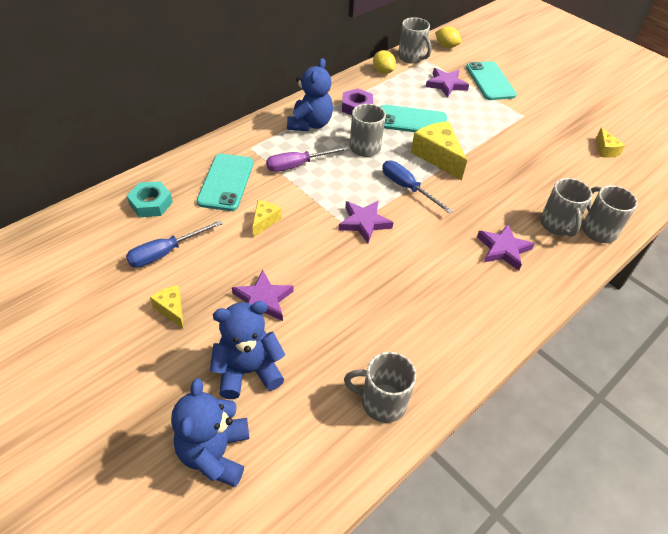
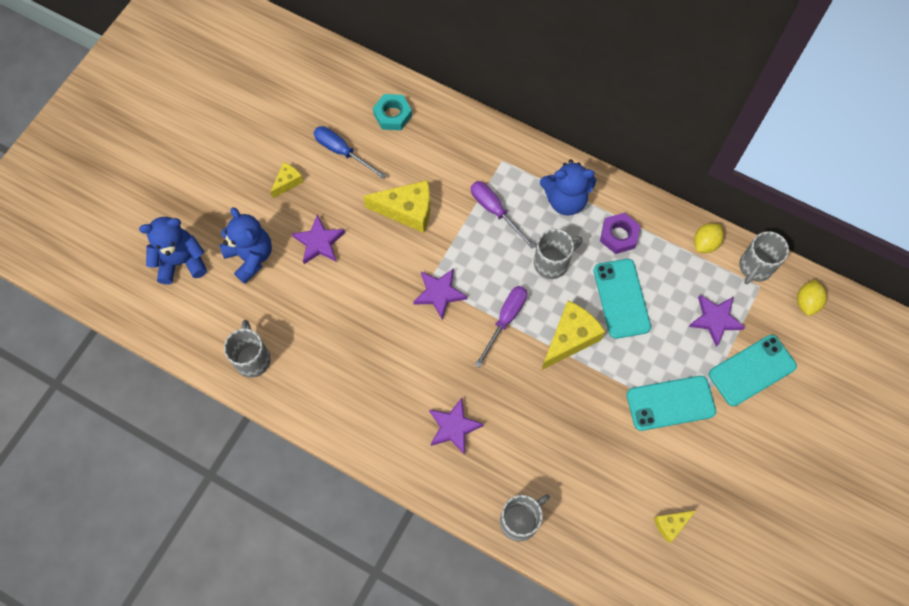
camera: 75 degrees right, 20 degrees up
turquoise phone [197,154,253,211] -> turquoise phone moved to [627,376,716,431]
yellow cheese [252,200,281,237] -> yellow cheese [363,180,430,233], size x1.86
blue screwdriver [382,160,453,214] -> purple screwdriver [475,286,527,368]
grey mug [540,178,592,237] -> none

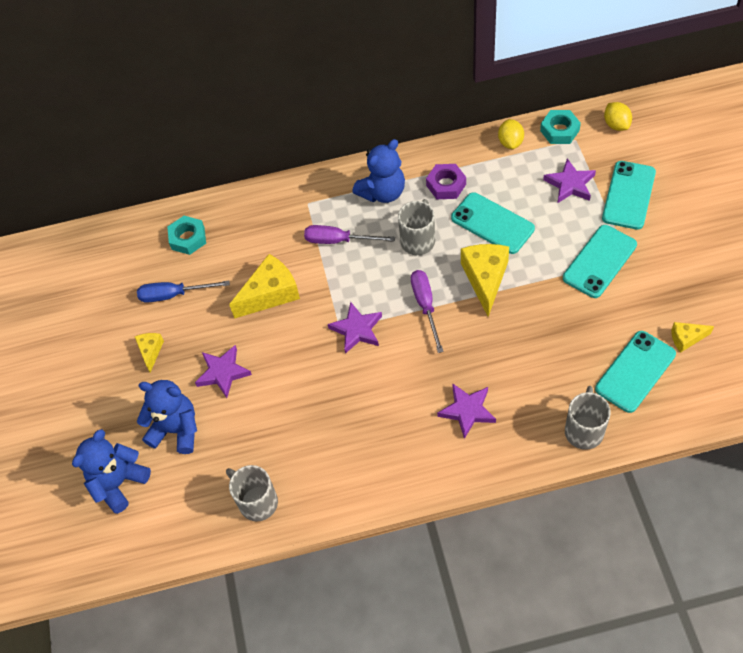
camera: 35 degrees left, 10 degrees down
yellow cheese [654,510,696,543] -> yellow cheese turned 60 degrees clockwise [671,322,714,353]
grey mug [739,231,789,284] -> turquoise nut [540,110,581,144]
none -> turquoise phone [595,331,676,413]

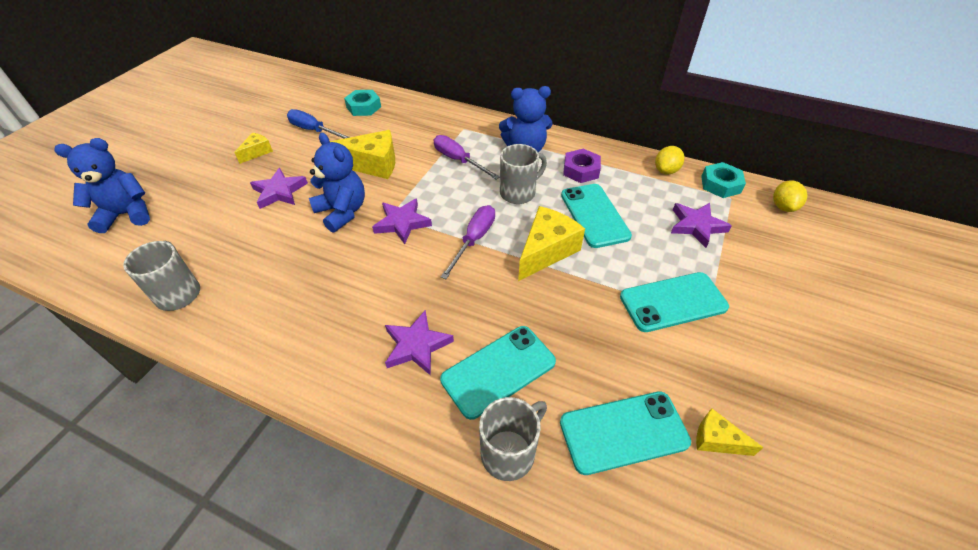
camera: 30 degrees right, 10 degrees down
blue teddy bear [137,380,197,454] -> blue teddy bear moved to [309,132,365,233]
turquoise phone [602,161,656,230] -> turquoise phone moved to [440,326,556,420]

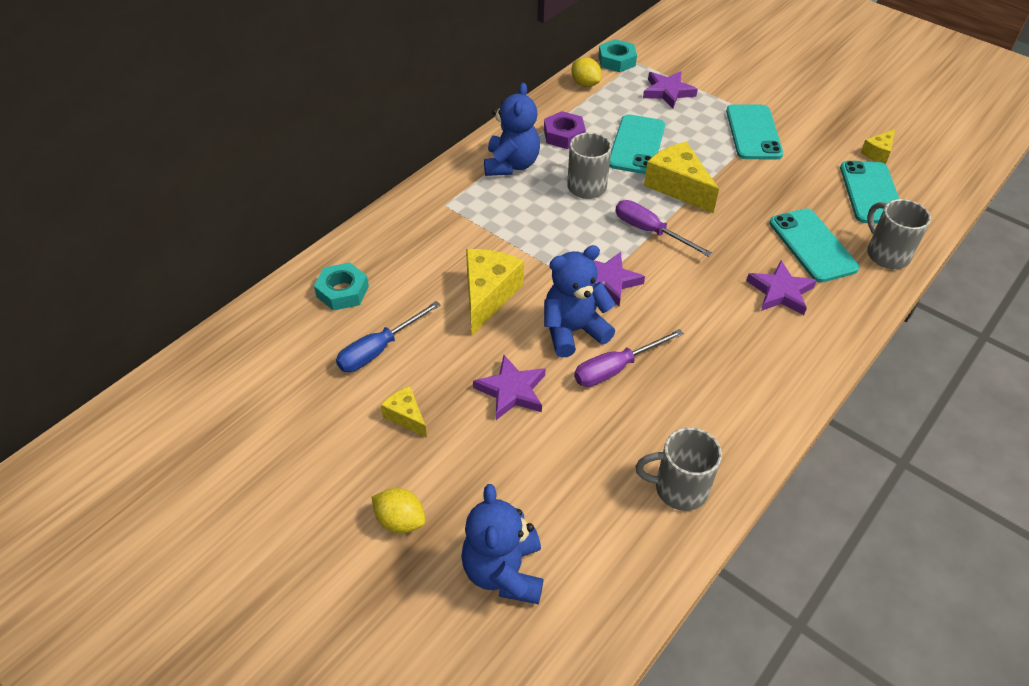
camera: 75 degrees left, 0 degrees up
purple screwdriver [434,135,500,180] -> purple screwdriver moved to [574,329,684,387]
turquoise phone [561,184,632,248] -> turquoise phone turned 75 degrees counterclockwise [609,114,665,174]
yellow lemon [773,180,807,212] -> yellow lemon moved to [372,488,426,533]

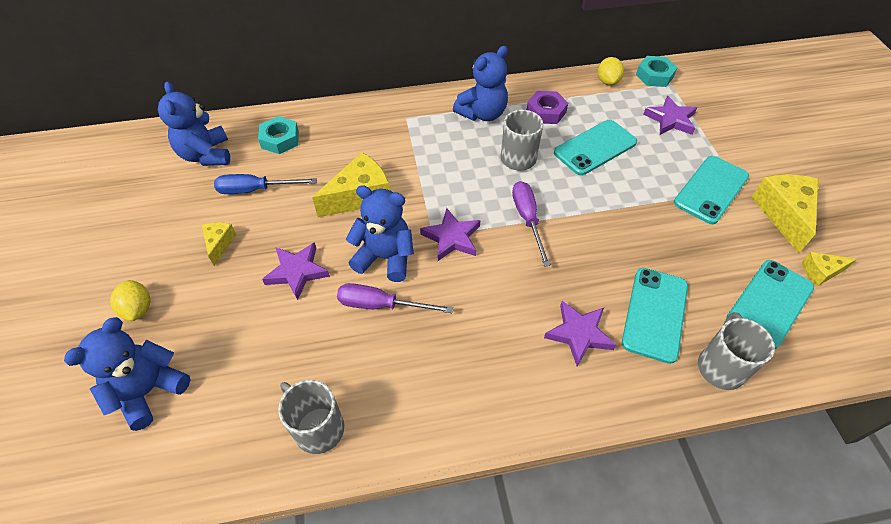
camera: 40 degrees right, 5 degrees up
yellow cheese [644,142,719,213] -> yellow cheese moved to [751,175,819,253]
none -> blue teddy bear [158,81,230,166]

